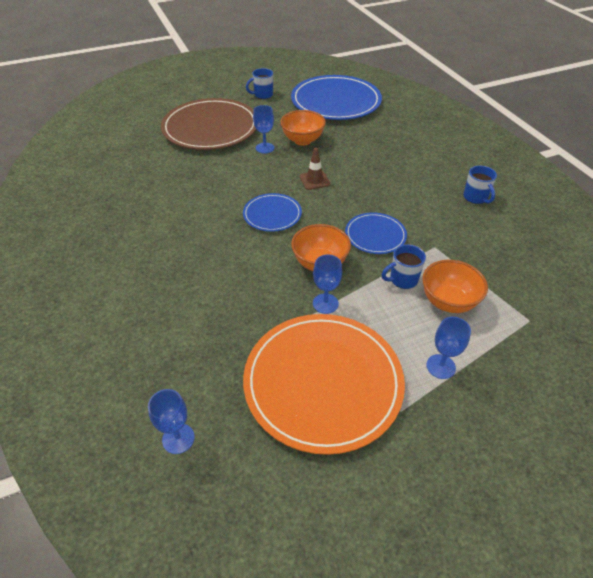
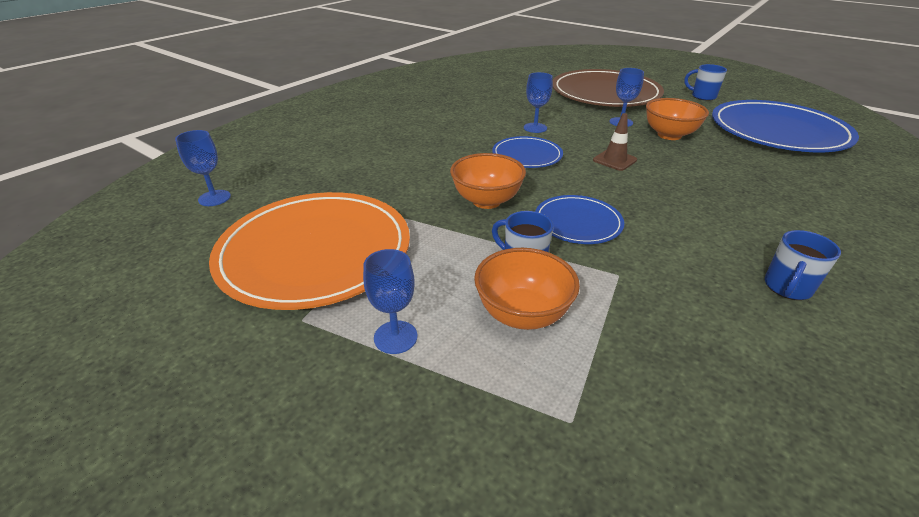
camera: 60 degrees right, 10 degrees down
blue goblet [313,254,342,314] -> blue goblet moved to [524,72,553,133]

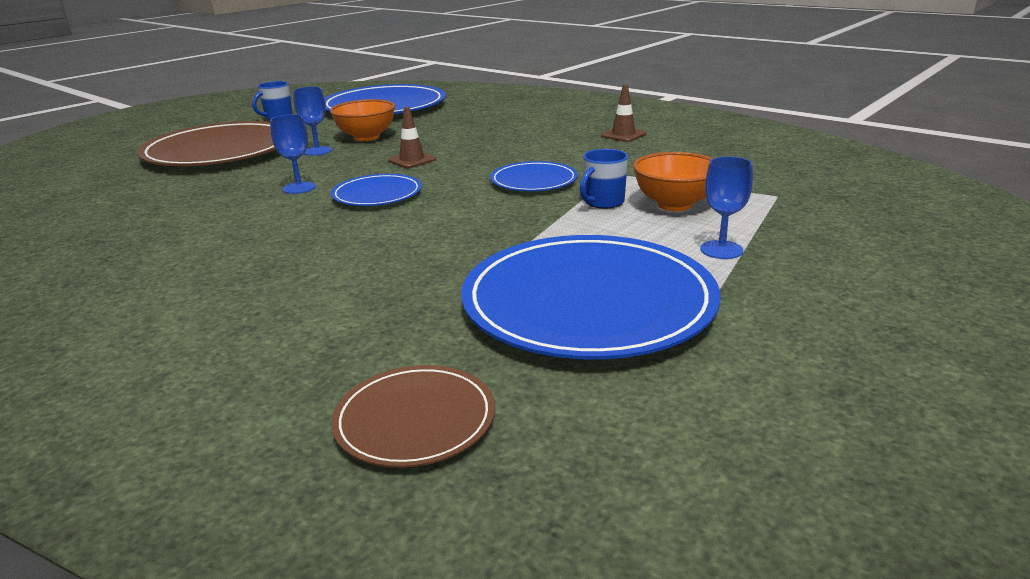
camera: 85 degrees left, 10 degrees down
blue goblet [175,130,231,206] -> brown plate [331,365,495,468]
orange plate [209,192,410,310] -> blue plate [461,235,720,360]
orange bowl [450,153,526,209] -> none
blue mug [764,230,841,300] -> brown traffic cone [601,85,646,142]

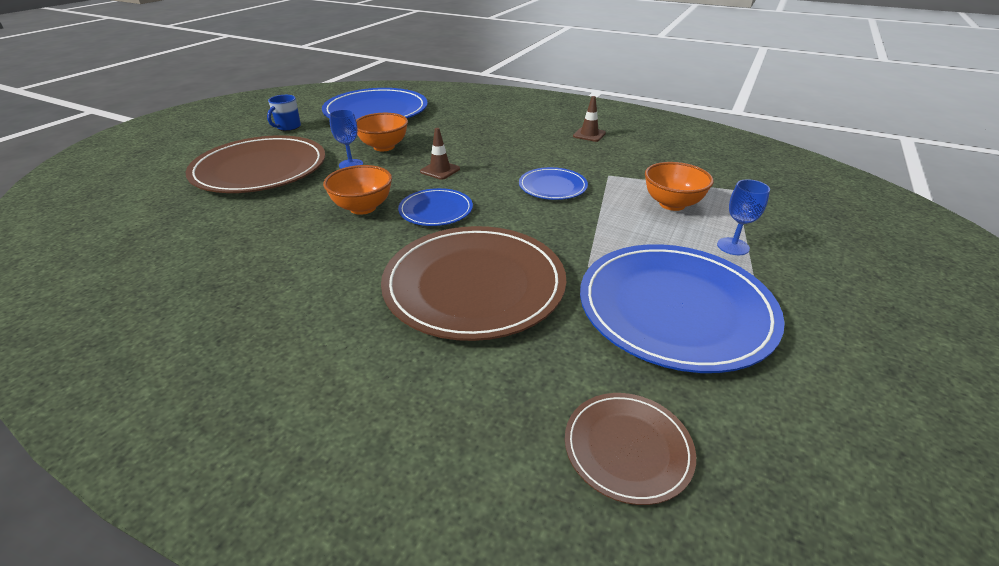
camera: 15 degrees left, 10 degrees up
blue goblet [270,114,316,194] -> orange bowl [323,165,392,215]
blue mug [580,149,628,209] -> none
none -> brown plate [381,226,566,341]

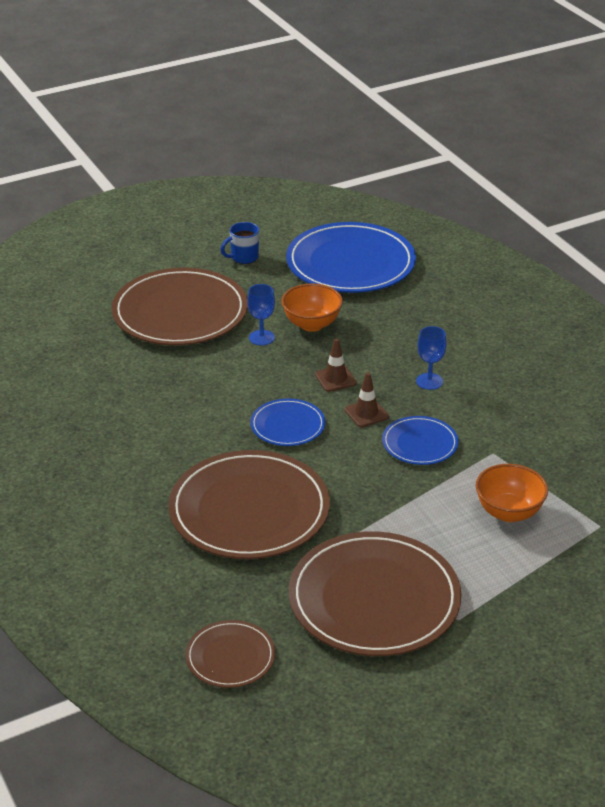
camera: 35 degrees right, 0 degrees up
orange bowl [323,165,392,215] -> none
brown traffic cone [573,96,606,142] -> brown traffic cone moved to [344,372,389,427]
blue plate [580,244,785,373] -> brown plate [289,531,462,656]
blue goblet [717,179,770,255] -> blue goblet moved to [416,326,447,390]

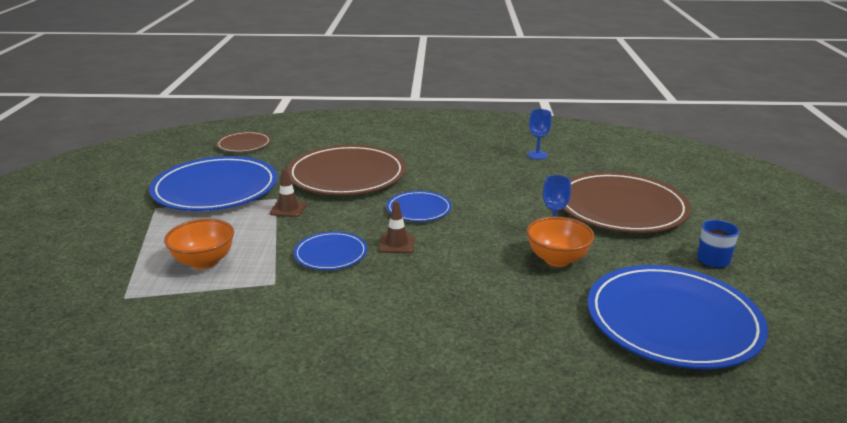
camera: 120 degrees right, 10 degrees down
brown plate [289,531,462,656] -> blue plate [149,156,278,211]
brown traffic cone [315,338,357,392] -> brown traffic cone moved to [269,169,307,217]
blue goblet [416,326,447,390] -> blue goblet moved to [527,109,552,160]

